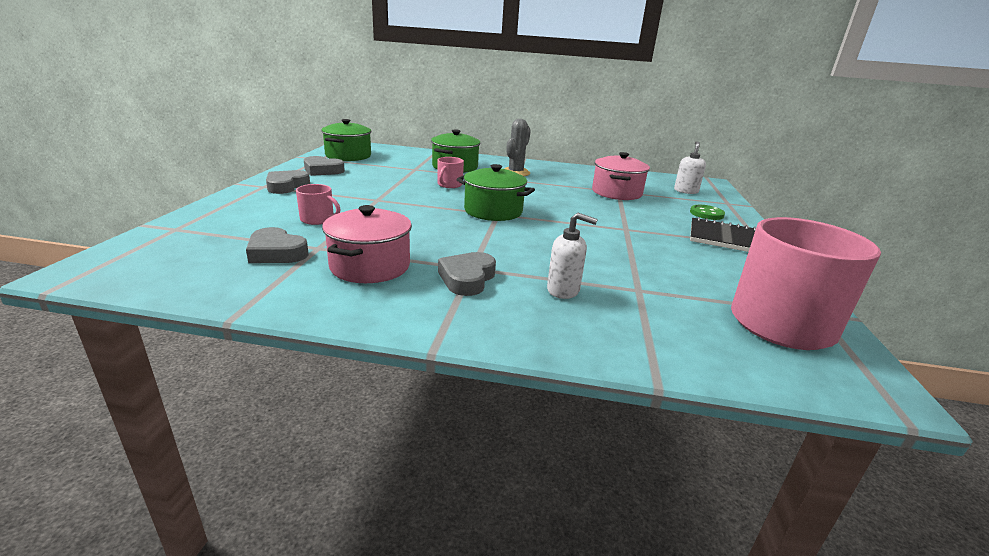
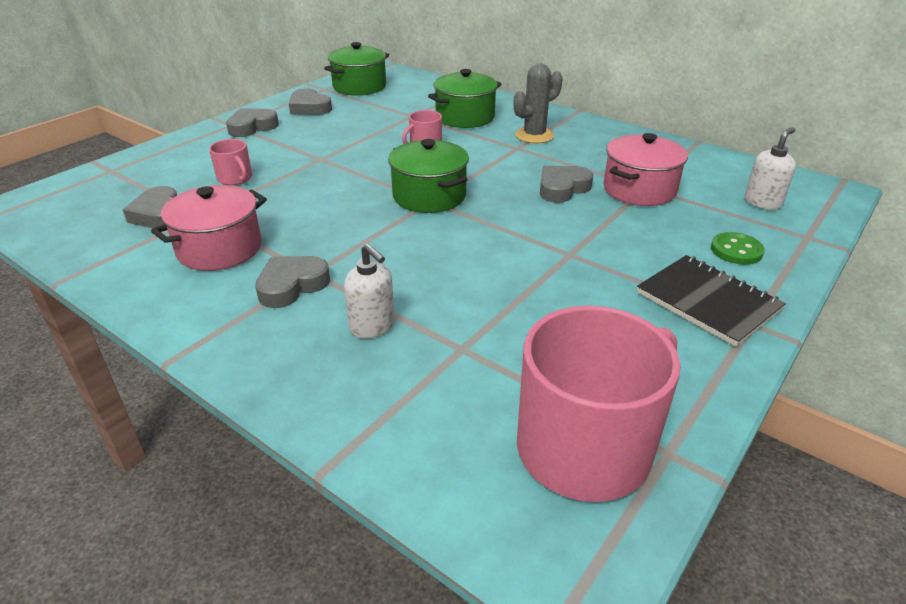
camera: 30 degrees right, 10 degrees up
none -> grey heart [540,166,593,203]

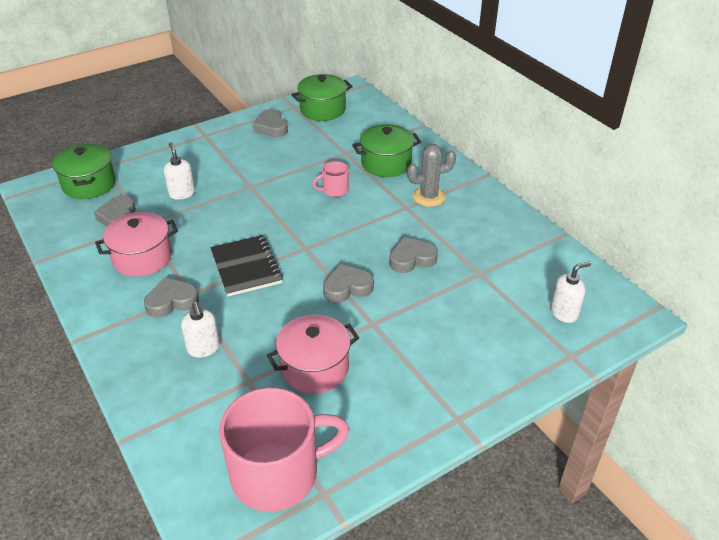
camera: 20 degrees right, 5 degrees up
pink mug [209,139,252,185] -> white soap dispenser [164,143,195,200]
grey heart [226,109,279,137] -> grey heart moved to [323,264,374,303]
green pot [388,139,469,213] -> green pot moved to [52,144,116,199]
pink pot [603,133,688,206] -> pink pot moved to [267,315,359,394]
black notebook [637,255,786,347] -> black notebook moved to [210,235,283,296]
green button [711,232,765,265] -> none

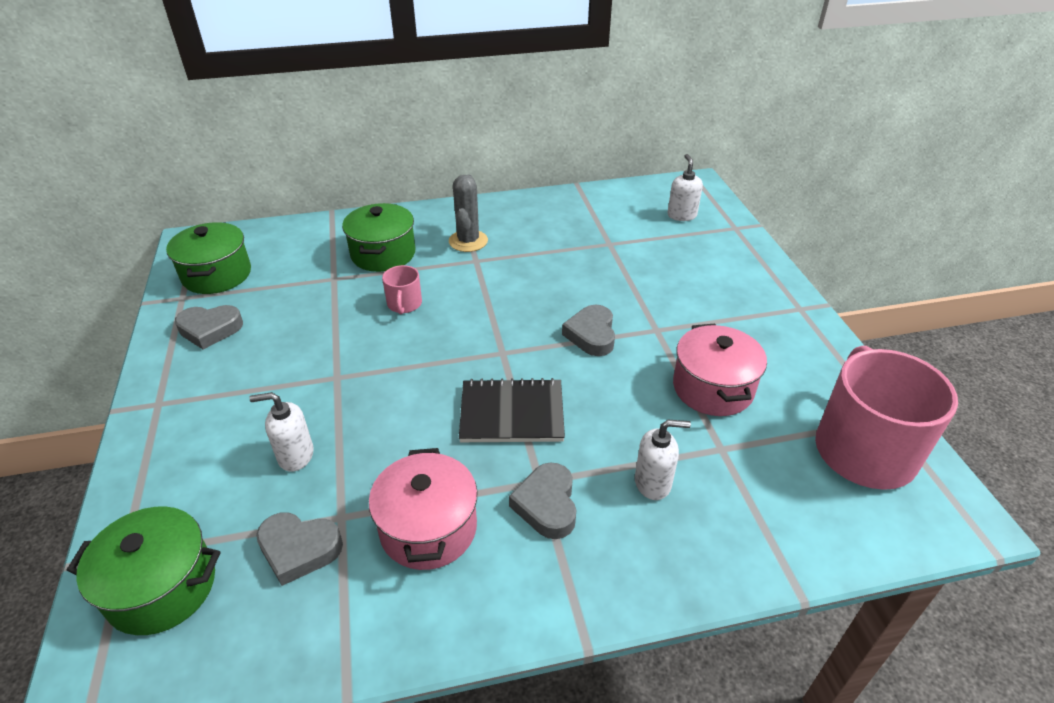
camera: 70 degrees left, 0 degrees up
grey heart [389,237,438,273] -> none

